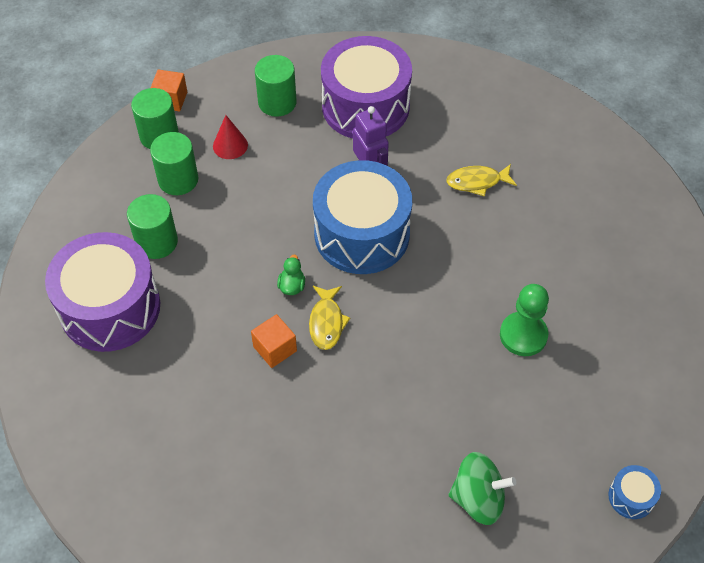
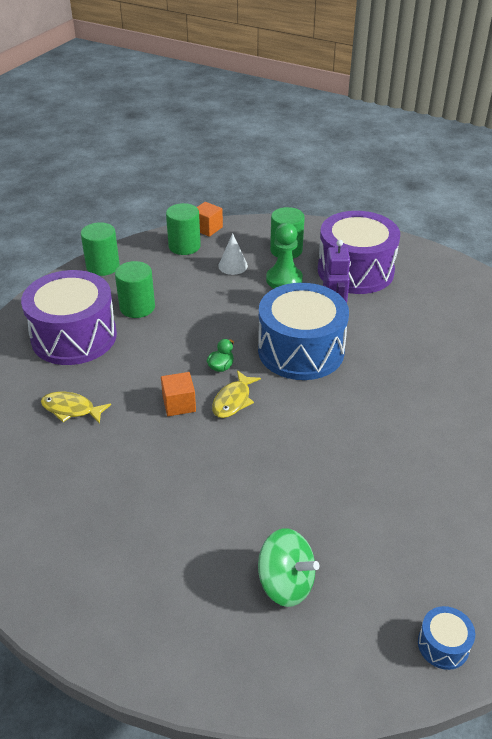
camera: 25 degrees right, 15 degrees down
green cylinder [150,132,198,195] -> green cylinder moved to [81,222,120,276]
red cone [213,115,248,159] -> white cone [218,233,248,275]
yellow fish [446,164,517,196] -> yellow fish moved to [41,392,111,424]
green pawn [500,284,549,356] -> green pawn moved to [266,223,303,288]

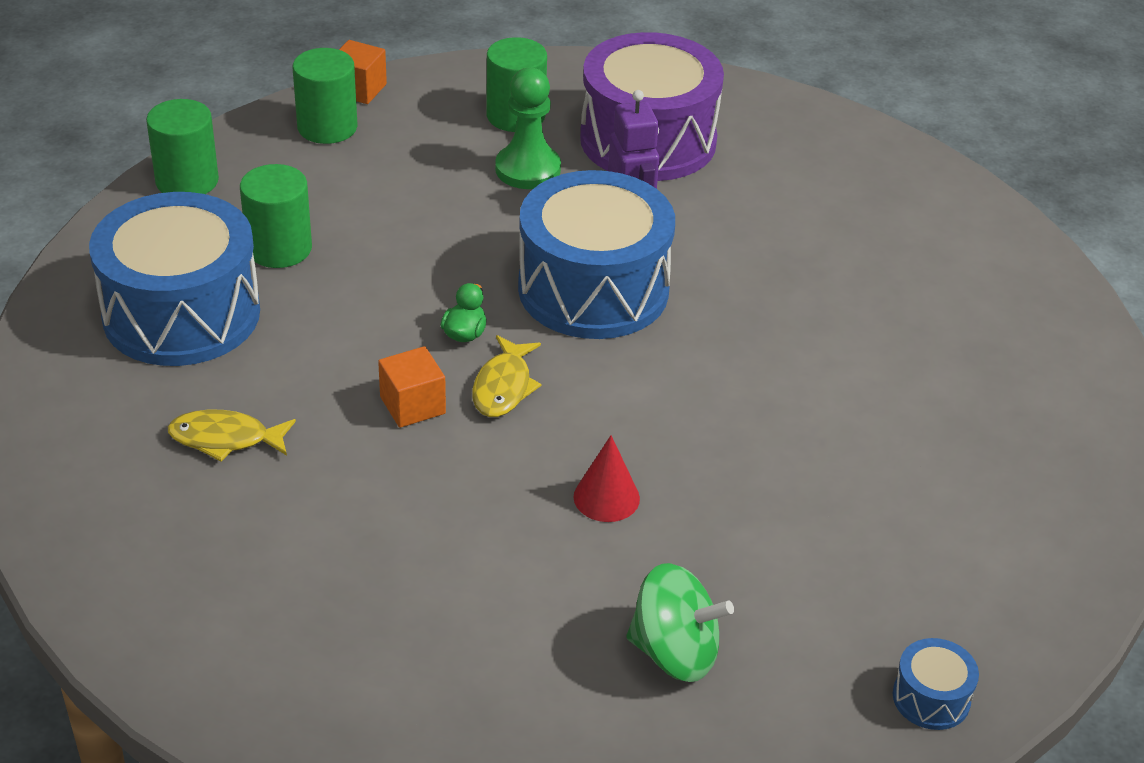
camera: 15 degrees left, 0 degrees up
purple drum [21,270,117,365] -> blue drum [89,192,260,366]
white cone [218,233,248,275] -> none
none -> red cone [574,435,640,522]

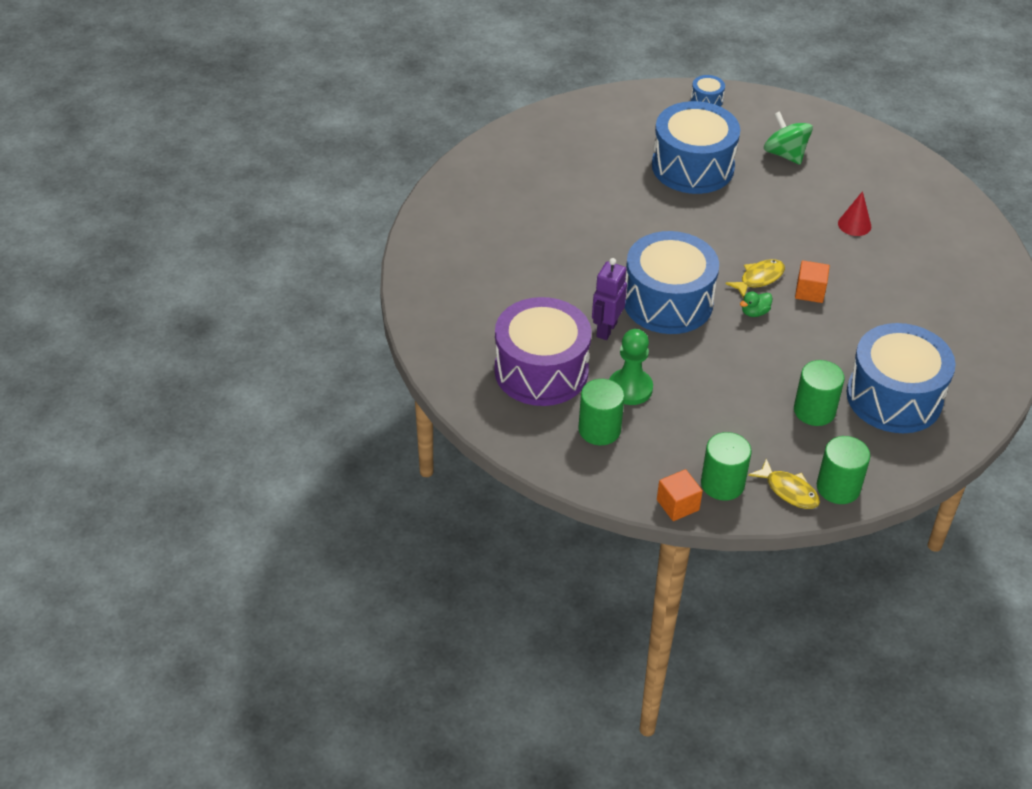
camera: 140 degrees left, 5 degrees up
yellow fish [168,410,296,462] -> yellow fish moved to [748,459,820,509]
red cone [574,435,640,522] -> red cone moved to [838,191,871,236]
none -> blue drum [652,101,740,194]

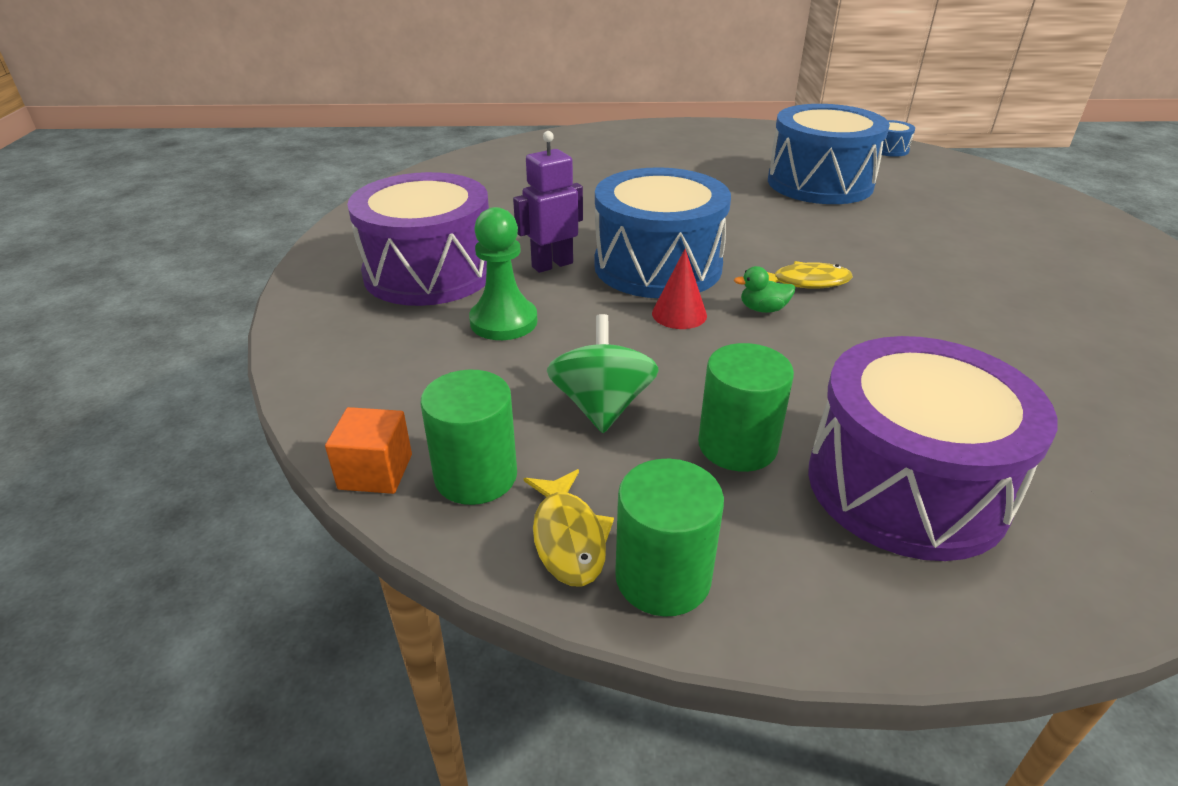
camera: 35 degrees right, 10 degrees down
green cylinder [578,379,625,445] -> none
green spinning top [764,111,813,165] -> green spinning top moved to [547,314,659,433]
orange cube [795,260,830,303] -> none
red cone [838,191,871,236] -> red cone moved to [652,249,707,329]
blue drum [846,323,956,433] -> purple drum [808,336,1057,561]

